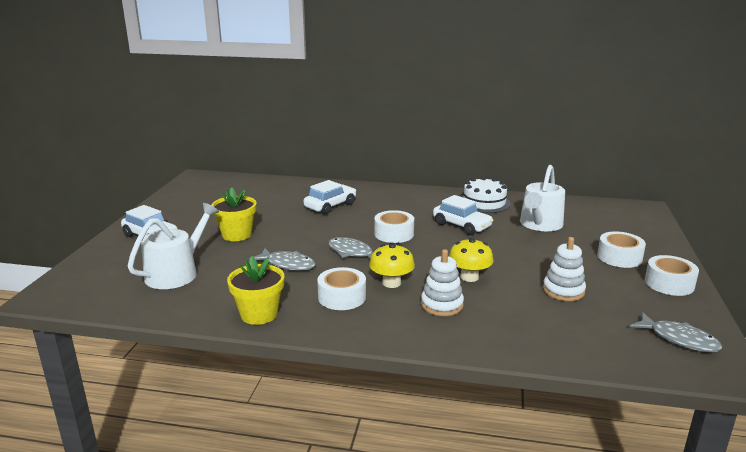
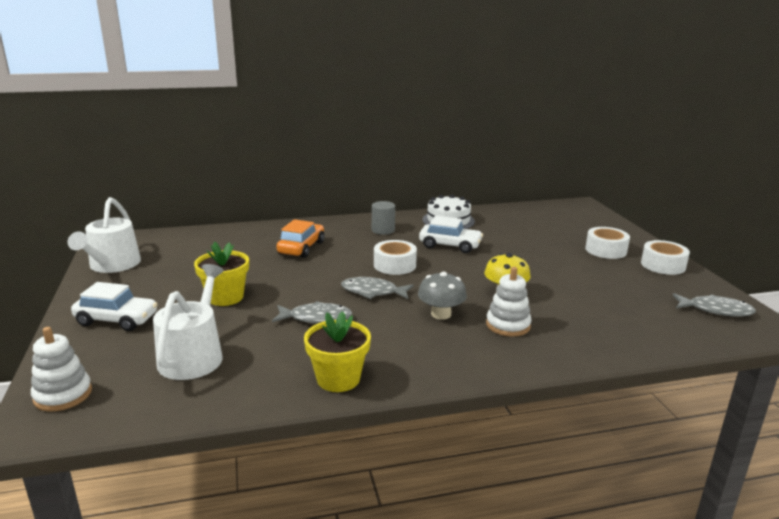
camera: 25 degrees left, 0 degrees up
white car [304,180,356,214] -> orange car [276,219,324,258]
white tape [317,267,366,310] -> none
yellow mushroom [369,244,415,288] -> grey mushroom [418,271,467,320]
white watering can [520,165,565,231] -> white watering can moved to [67,197,141,273]
white stacking toy [543,237,586,301] -> white stacking toy moved to [31,327,92,411]
none -> grey cylinder [372,201,395,235]

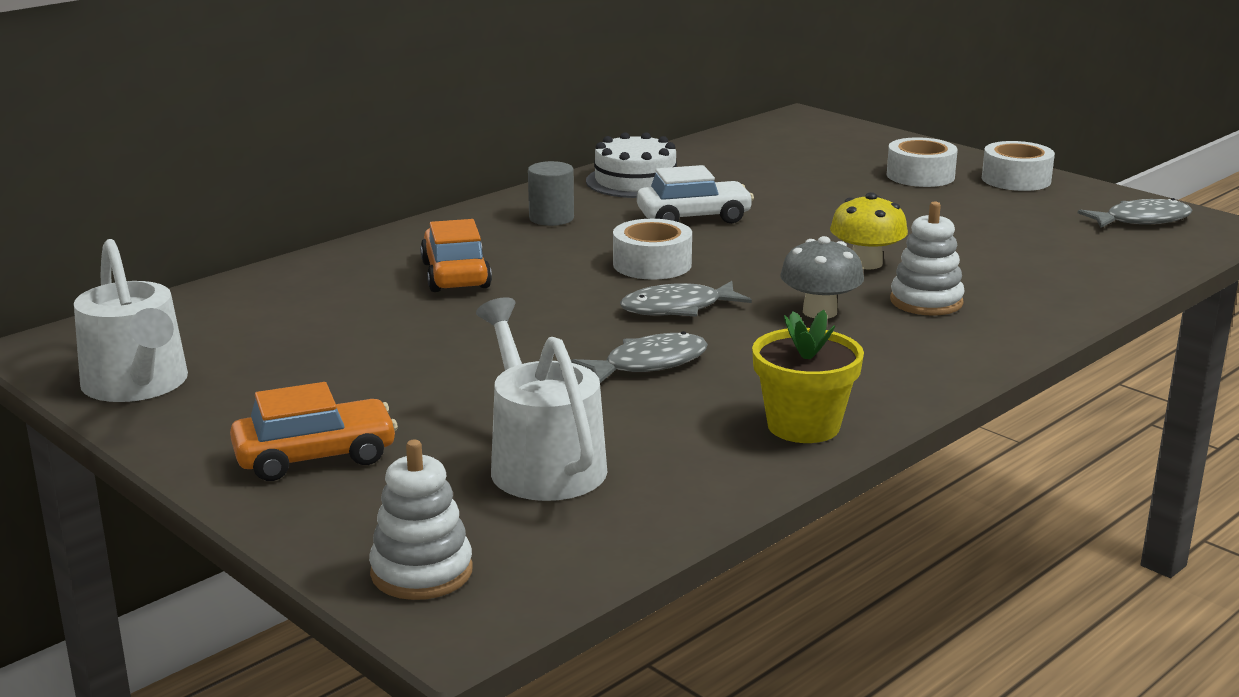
camera: 30 degrees left, 0 degrees up
white car [71,282,158,331] -> orange car [230,382,398,481]
yellow flower pot [194,242,249,306] -> none

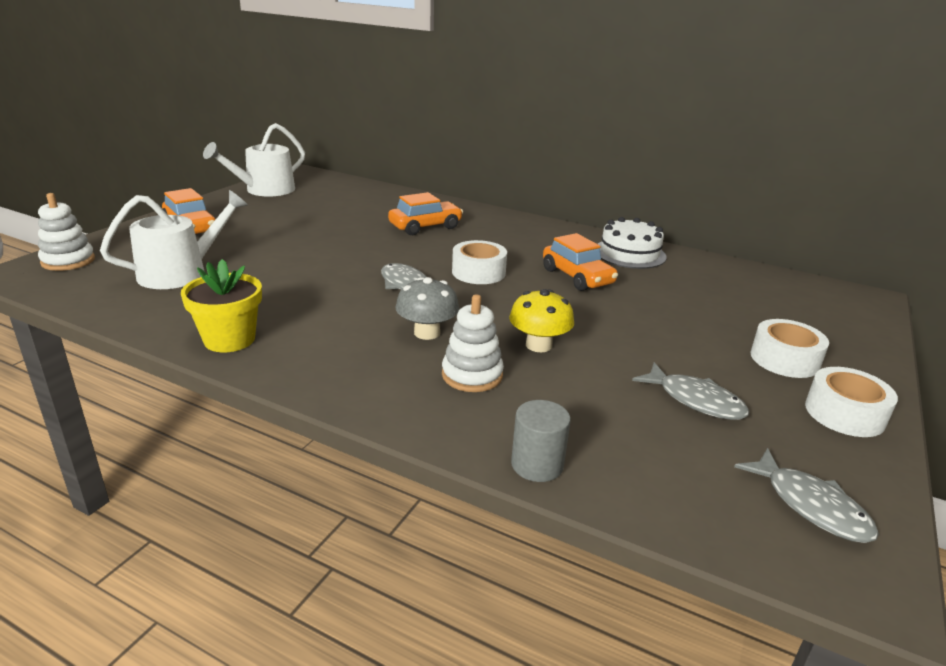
camera: 70 degrees right, 5 degrees up
grey cylinder [528,161,574,226] -> grey cylinder moved to [511,400,571,482]
grey fish [571,331,708,383] -> grey fish moved to [632,362,749,420]
white car [637,165,754,223] -> orange car [543,233,618,291]

